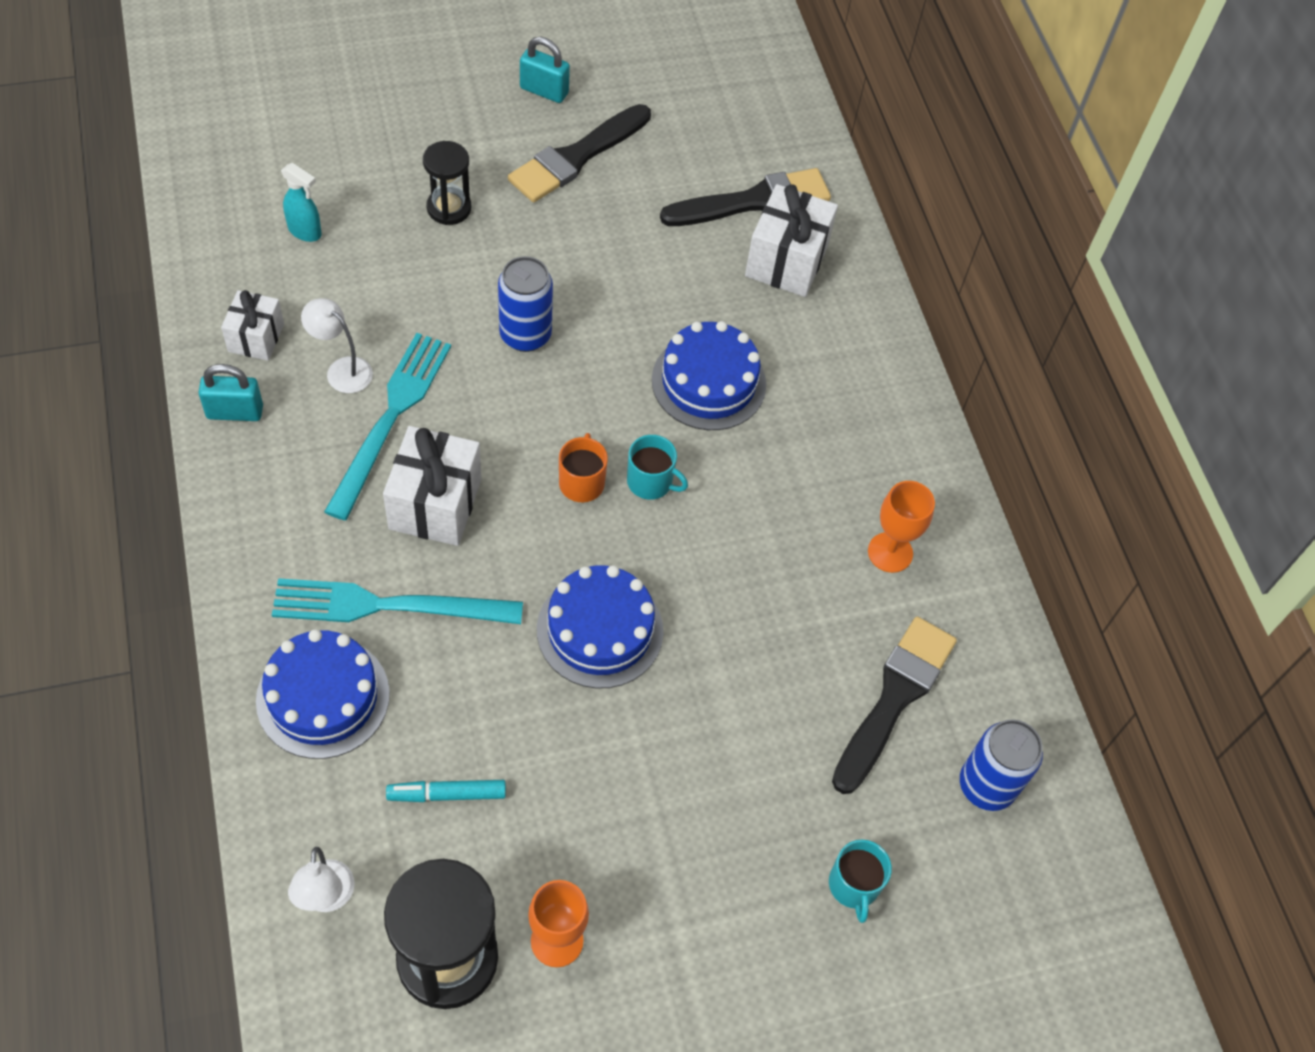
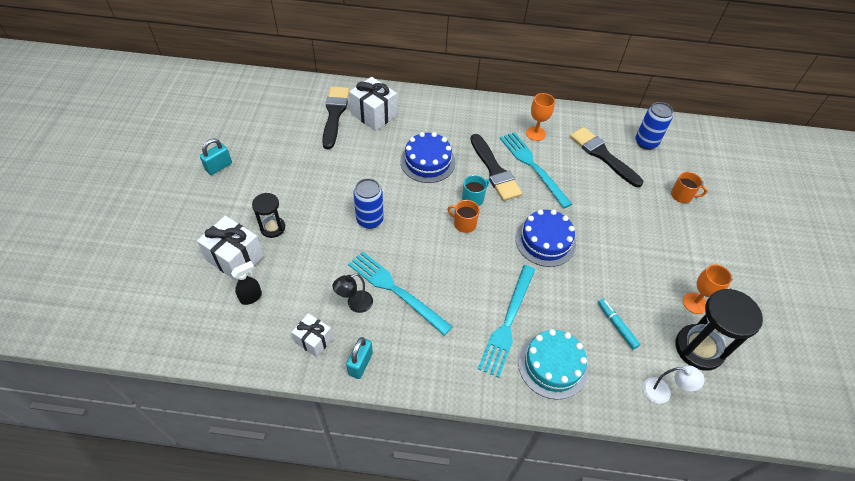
camera: 65 degrees left, 5 degrees down
blue cake [256,629,390,759] -> turquoise cake [518,329,588,400]
turquoise spray bottle [281,163,322,242] -> black spray bottle [231,261,262,305]
white lamp [301,298,373,393] -> black lamp [332,273,373,313]
white gift [383,426,481,546] -> white gift moved to [197,216,264,282]
turquoise marker [386,780,506,802] -> turquoise marker turned 135 degrees clockwise [598,298,640,350]
black brush [508,104,651,202] -> black brush moved to [470,134,522,201]
turquoise mug [829,840,892,923] -> orange mug [671,172,707,203]
none -> turquoise fork [500,132,572,208]

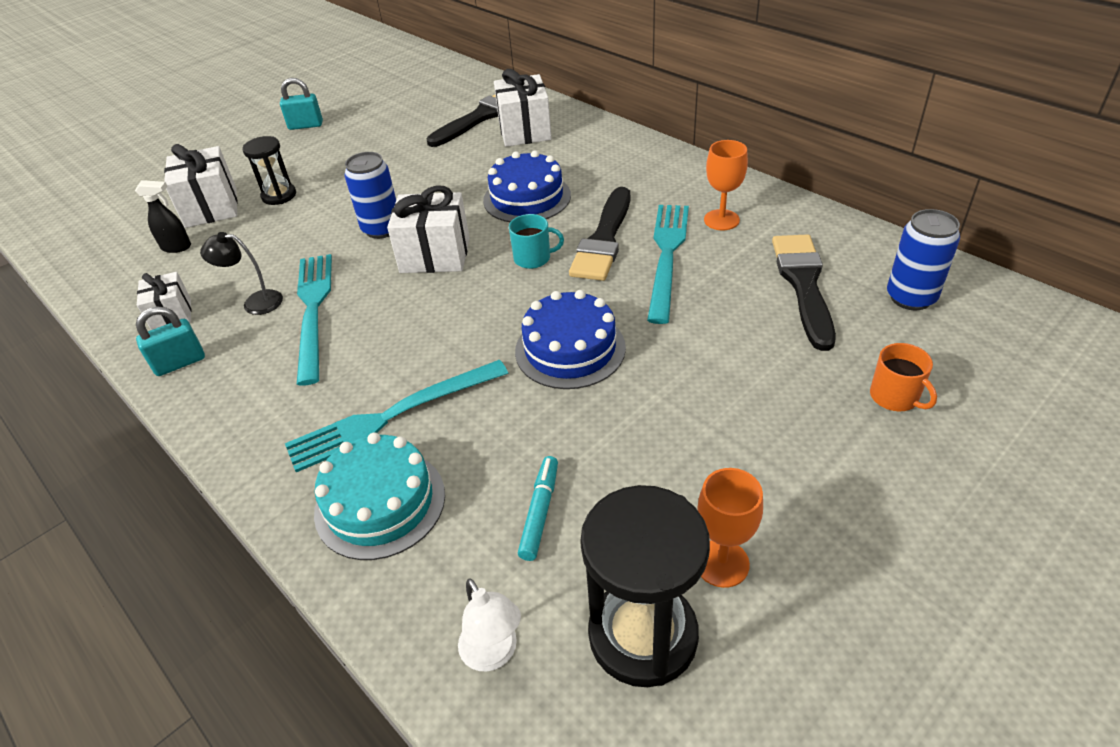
camera: 45 degrees right, 10 degrees down
orange mug [448,200,480,233] -> none
none -> white gift [387,186,470,273]

